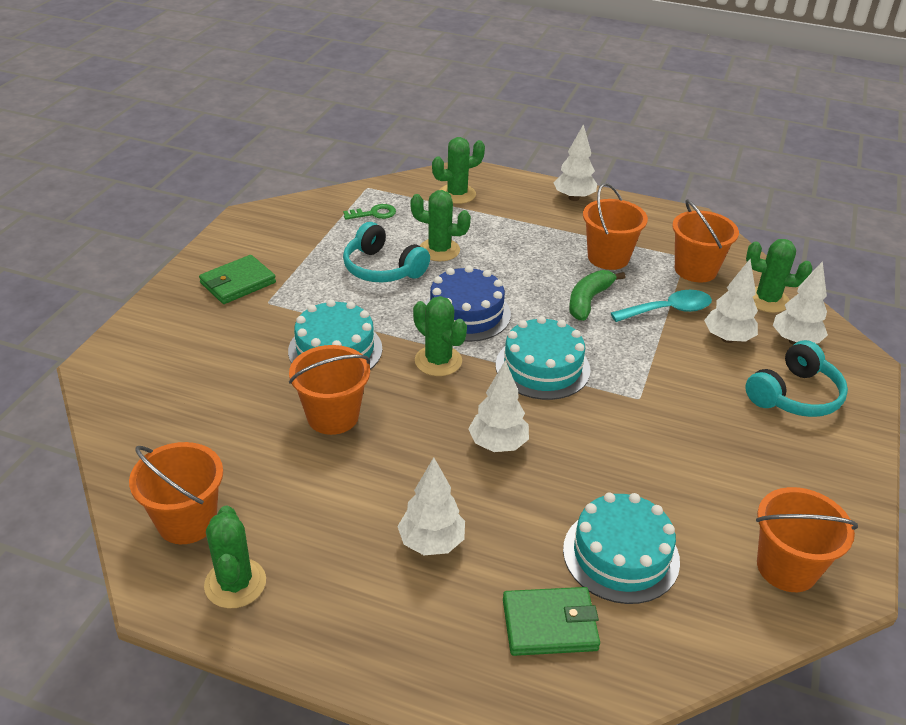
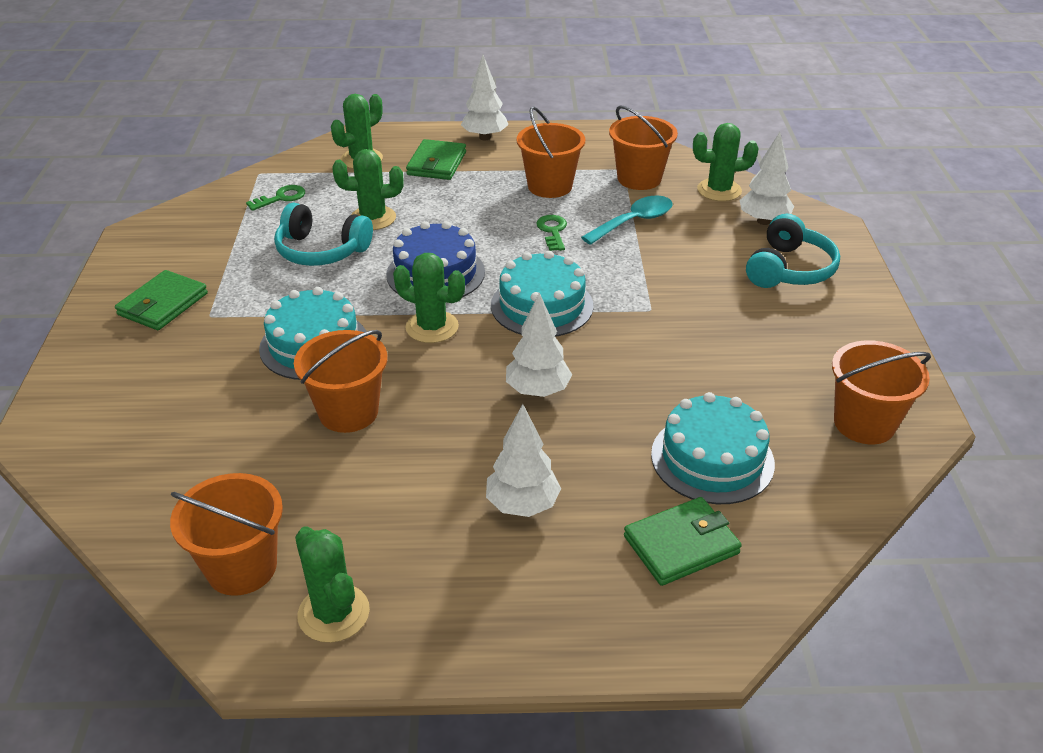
camera: 20 degrees left, 0 degrees up
green banana [569,270,625,321] -> green key [536,215,567,251]
white tree [704,259,758,343] -> none
none -> green wallet [406,139,466,180]

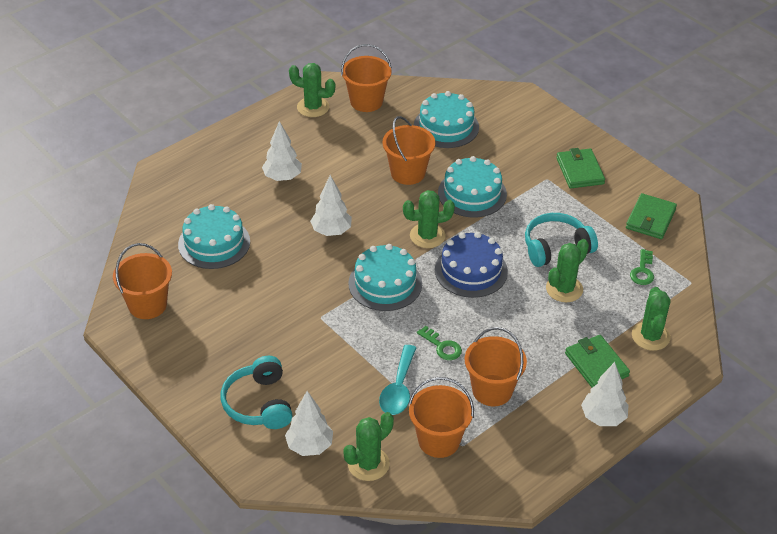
camera: 140 degrees right, 5 degrees up
green wallet [624,497,742,586] -> green wallet moved to [626,193,677,239]
none -> turquoise cake [414,91,479,148]

